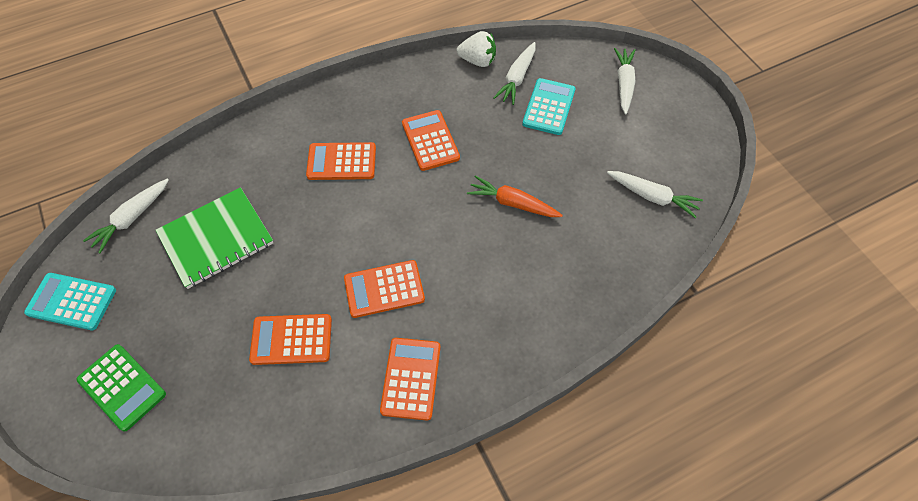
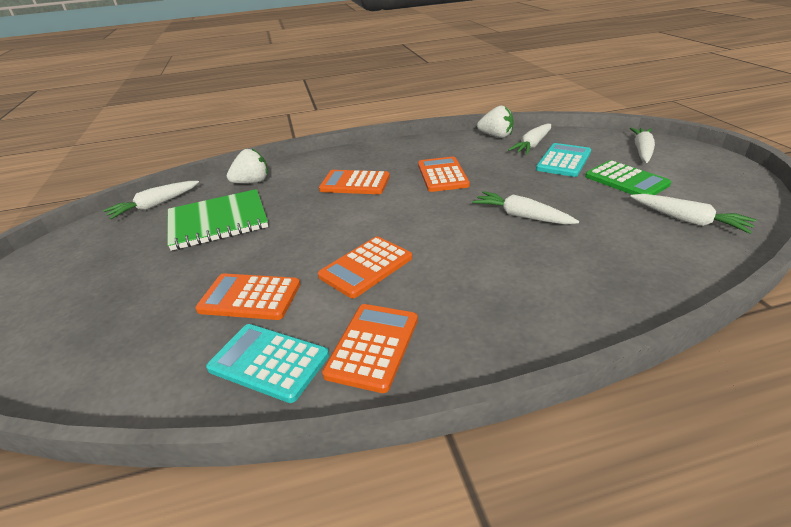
camera: 15 degrees right, 25 degrees down
turquoise calculator [24,273,116,330] -> turquoise calculator moved to [206,324,329,403]
green calculator [77,344,166,431] -> green calculator moved to [585,160,671,195]
orange calculator [344,260,425,318] -> orange calculator turned 45 degrees counterclockwise [318,236,412,298]
orange carrot [467,175,563,217] -> white carrot [472,191,579,225]
none -> white strawberry [226,148,268,183]

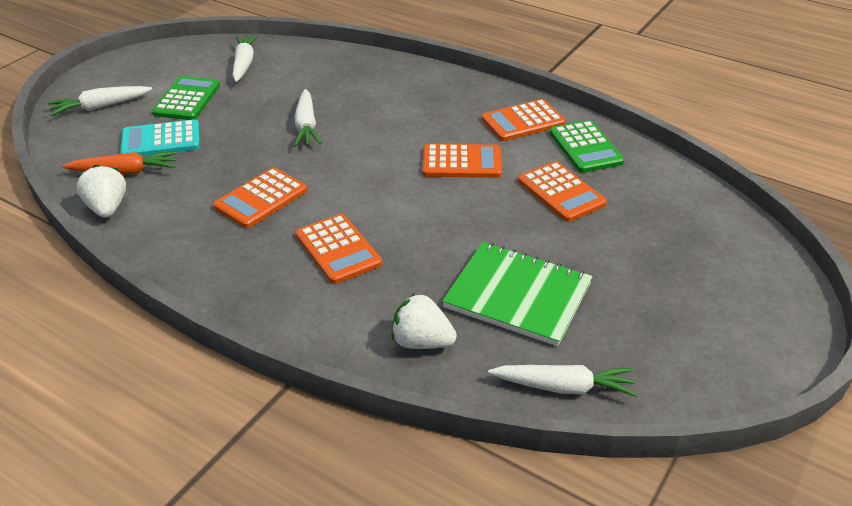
camera: 135 degrees left, 5 degrees up
turquoise calculator [206,324,329,403] -> green calculator [550,120,624,173]
white carrot [508,124,551,155] -> orange carrot [62,151,177,175]

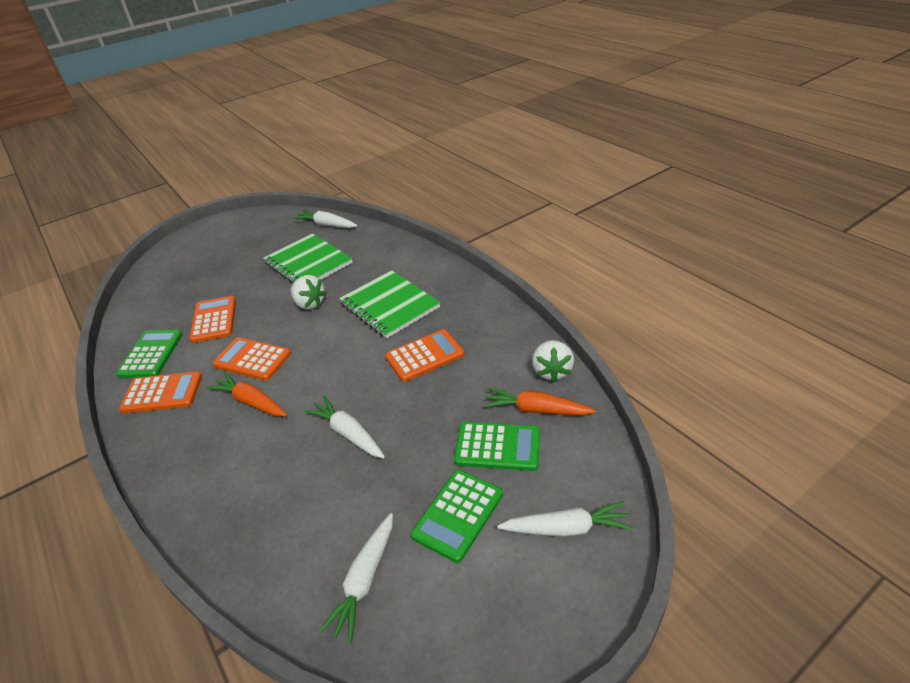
camera: 155 degrees left, 0 degrees up
turquoise calculator [120,119,200,156] -> green calculator [454,422,540,471]
white carrot [294,89,322,146] -> white carrot turned 60 degrees counterclockwise [304,396,385,459]
orange calculator [296,214,382,284] -> green notebook [339,270,440,338]
white strawberry [391,293,457,349] -> white strawberry moved to [291,275,327,310]
none -> orange carrot [206,372,287,416]

